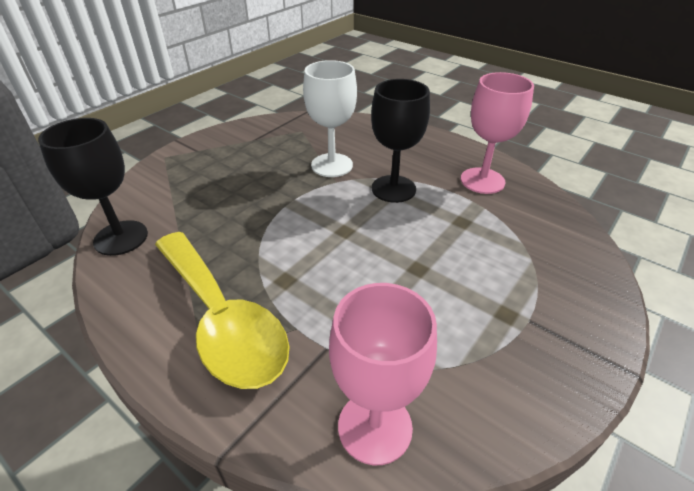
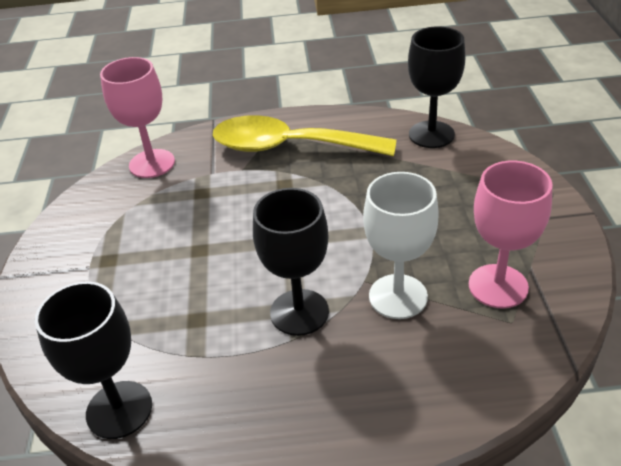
camera: 140 degrees right, 0 degrees up
pink goblet [461,72,534,194] -> pink goblet moved to [469,161,553,308]
none -> black goblet [35,281,152,439]

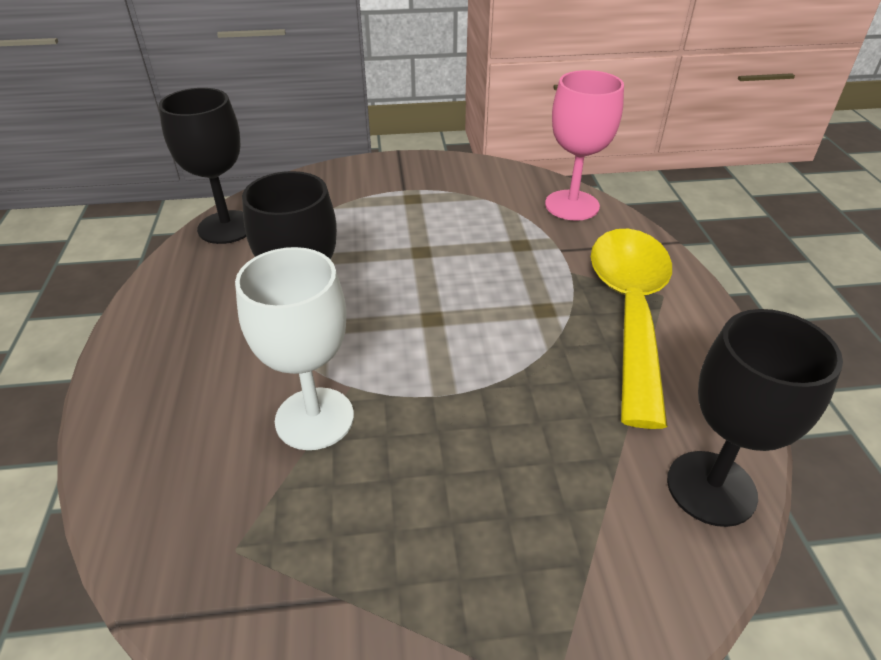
camera: 85 degrees right, 0 degrees up
pink goblet [469,161,553,308] -> none

